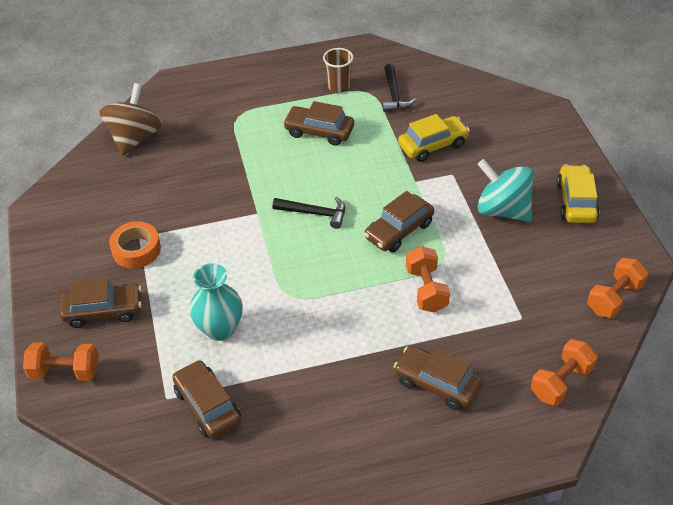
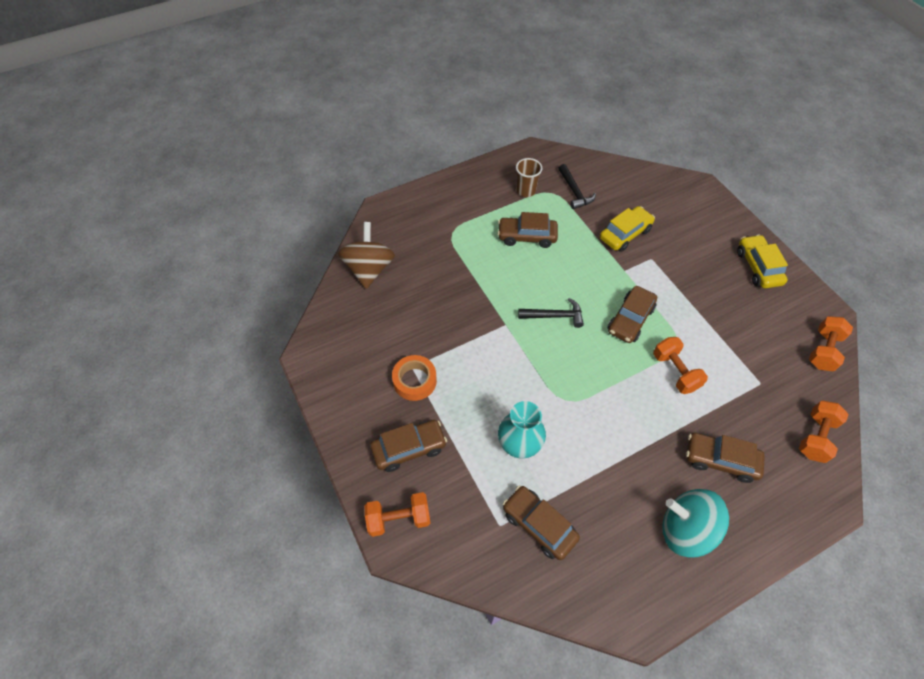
camera: 15 degrees left, 10 degrees up
turquoise spinning top [477,159,534,222] -> turquoise spinning top moved to [662,489,729,558]

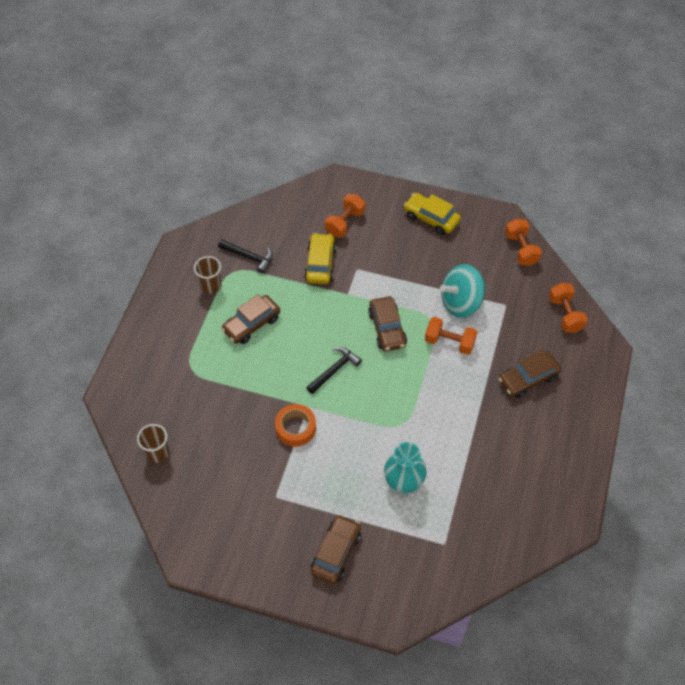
camera: 45 degrees left, 0 degrees up
brown spinning top [338,222,395,289] -> brown cup [137,424,169,463]
orange dumbbell [365,492,431,537] -> orange dumbbell moved to [325,194,365,238]
orange tape [392,355,437,401] -> orange tape moved to [275,404,316,447]
brown car [503,486,580,560] -> none
turquoise spinning top [662,489,729,558] -> turquoise spinning top moved to [440,264,485,318]

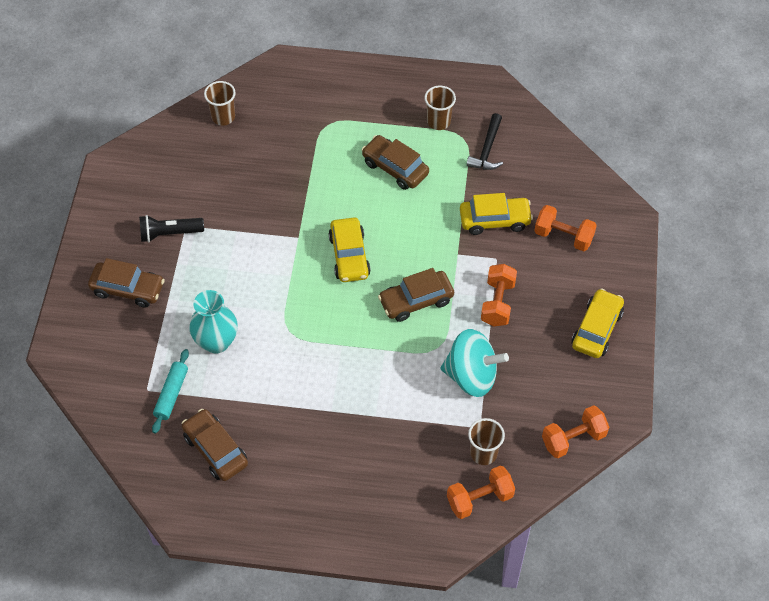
camera: 80 degrees right, 0 degrees up
orange tape [275,404,316,447] -> none
black hammer [306,347,362,394] -> yellow car [329,218,371,282]
orange dumbbell [425,317,477,355] -> orange dumbbell moved to [481,264,517,326]
turquoise spinning top [440,264,485,318] -> turquoise spinning top turned 135 degrees clockwise [440,329,509,397]
brown car [498,350,561,398] -> brown car moved to [182,409,248,481]
none -> black flashlight [139,215,204,242]
none -> turquoise rolling pin [152,349,189,434]
none -> brown cup [468,418,505,465]

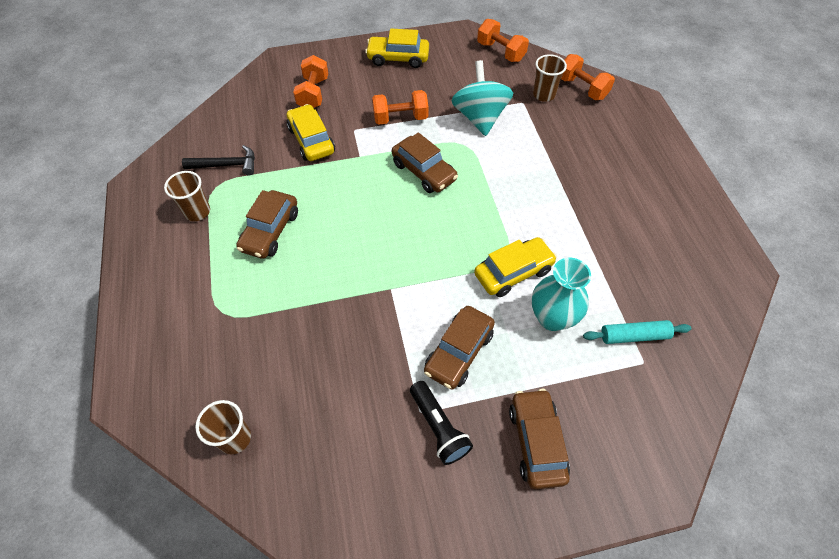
camera: 110 degrees left, 0 degrees up
brown car [182,409,248,481] -> brown car moved to [424,306,495,390]
yellow car [329,218,371,282] -> yellow car moved to [474,237,557,297]

